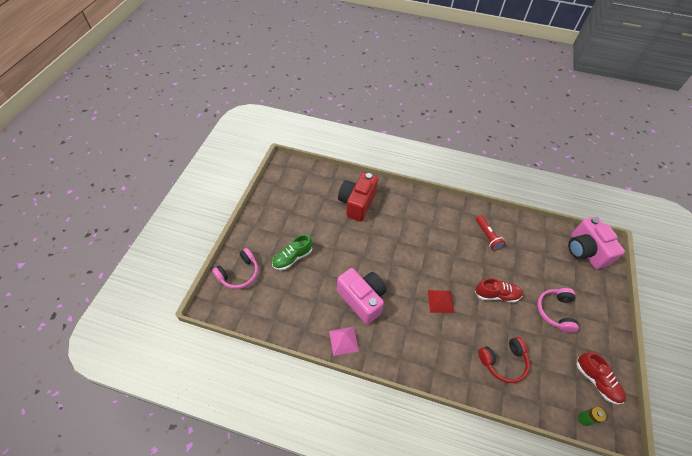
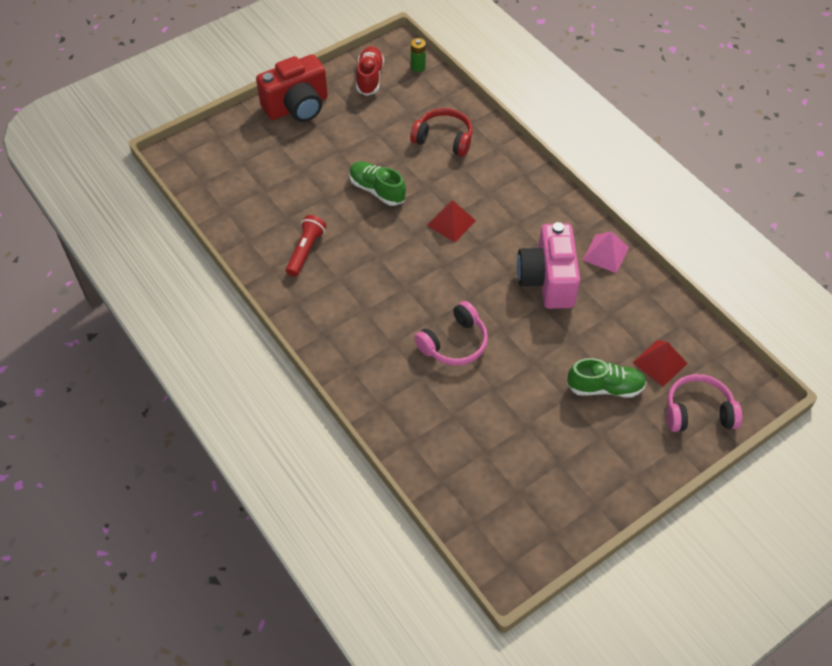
camera: 140 degrees left, 0 degrees up
red camera [338,172,378,222] -> red camera moved to [256,54,328,122]
red shoe [475,278,523,303] -> green shoe [349,161,406,206]
pink headphones [537,288,579,333] -> pink headphones moved to [414,301,488,365]
pink camera [568,217,625,269] -> none
none -> red pyramid [632,340,688,386]

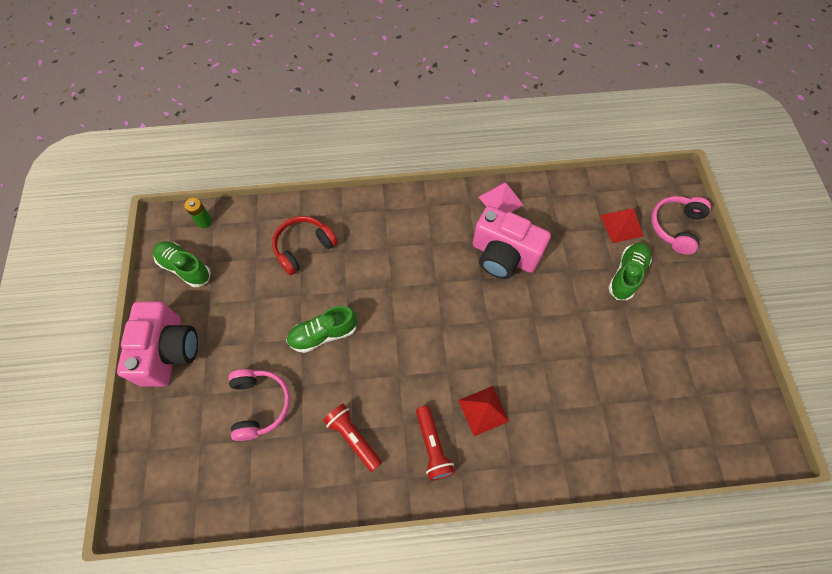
camera: 60 degrees left, 10 degrees up
red camera [256,54,328,122] -> pink camera [117,301,198,387]
red shoe [356,46,384,96] -> green shoe [153,242,211,287]
pink headphones [414,301,488,365] -> pink headphones moved to [229,369,290,441]
red pyramid [426,200,476,242] -> red pyramid moved to [458,386,509,436]
none -> red flashlight [416,406,455,481]

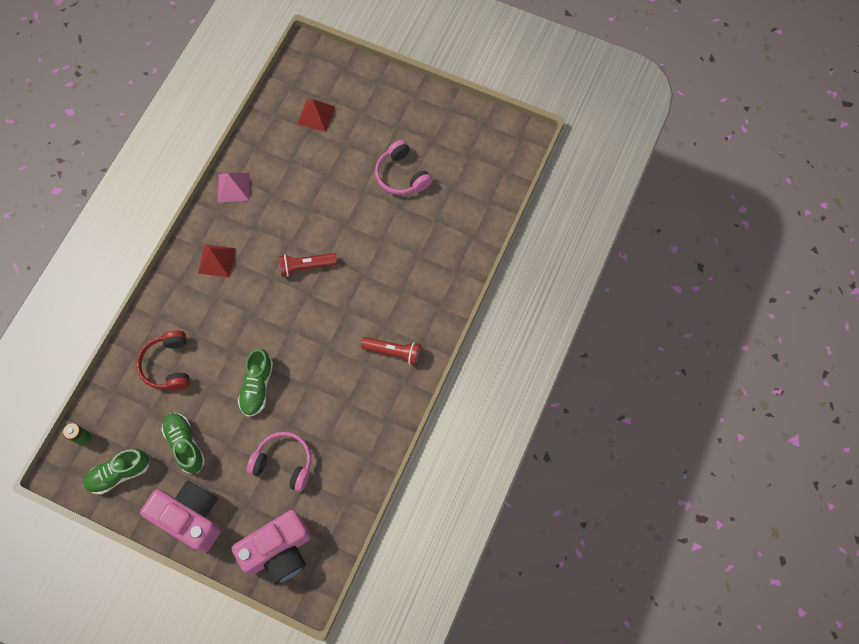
camera: 60 degrees left, 5 degrees up
red flashlight [323,404,382,472] -> red flashlight moved to [279,253,337,277]
red pyramid [458,386,509,436] -> red pyramid moved to [198,244,236,278]
pink camera [472,206,551,279] -> pink camera moved to [231,510,311,585]
green shoe [608,242,652,300] -> green shoe moved to [161,413,205,474]
pink headphones [651,196,711,255] -> pink headphones moved to [375,140,432,195]

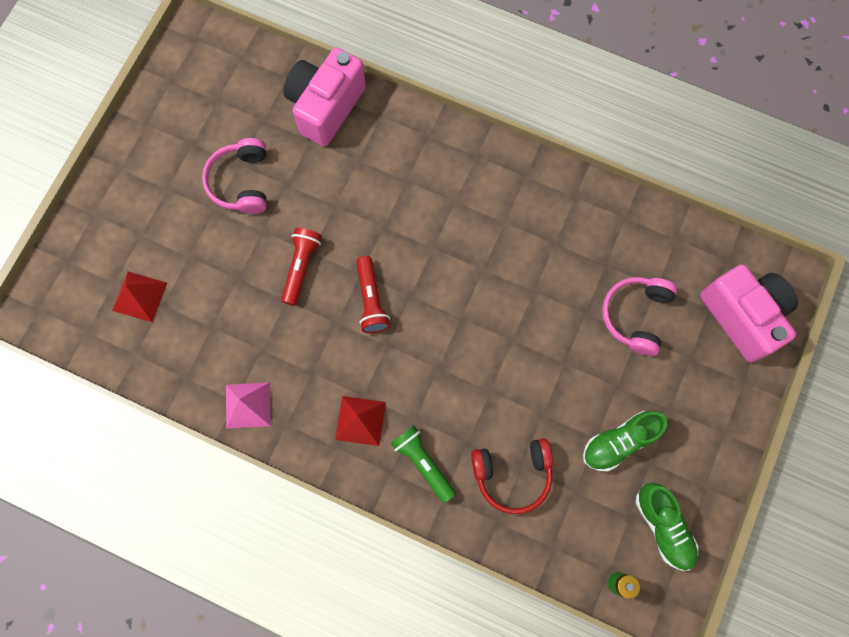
camera: 90 degrees left, 5 degrees up
pink camera [140,480,221,553] -> pink camera moved to [283,48,366,147]
green shoe [238,349,273,417] -> none
red flashlight [361,337,421,365] -> red flashlight moved to [281,228,322,306]
pink headphones [375,140,432,195] -> pink headphones turned 120 degrees clockwise [202,138,267,214]
none -> green flashlight [391,426,456,503]

